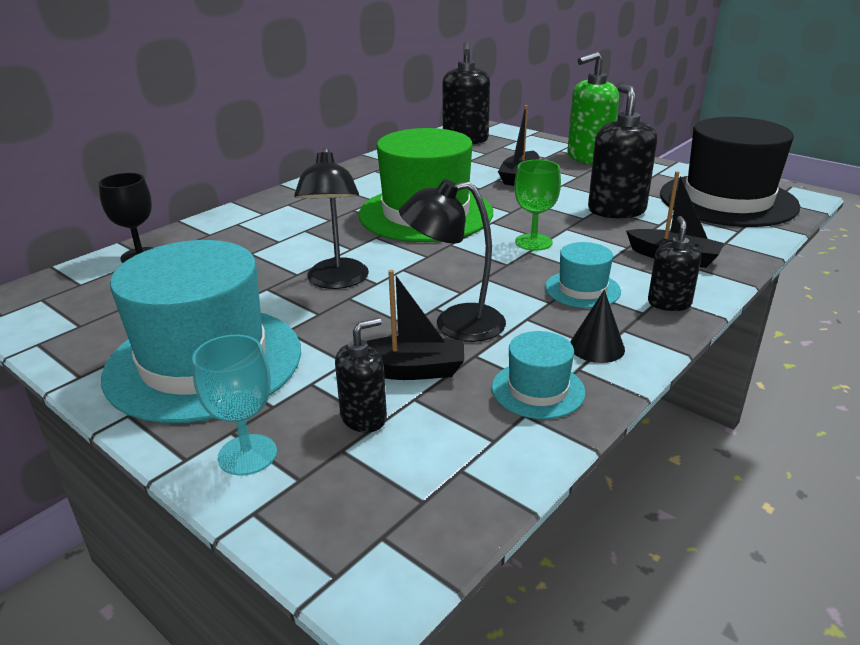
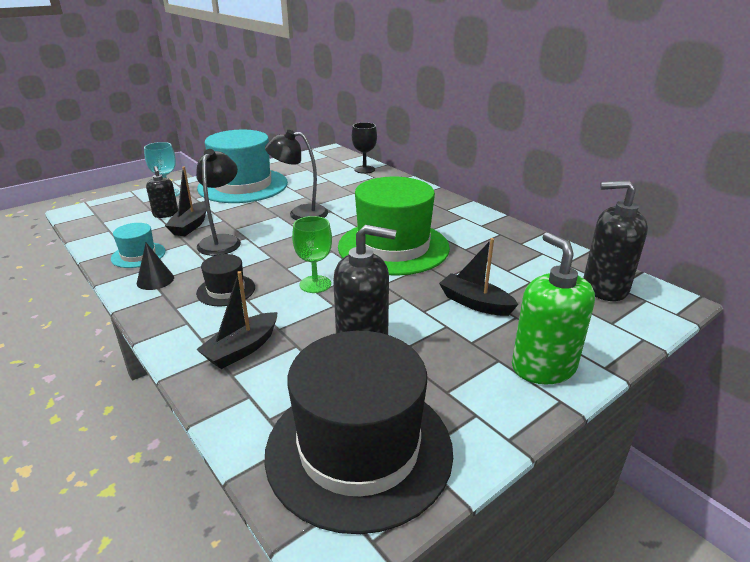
camera: 100 degrees right, 0 degrees up
turquoise hat [545,242,621,308] -> black hat [196,254,255,306]
black soap dispenser [648,216,701,311] -> none

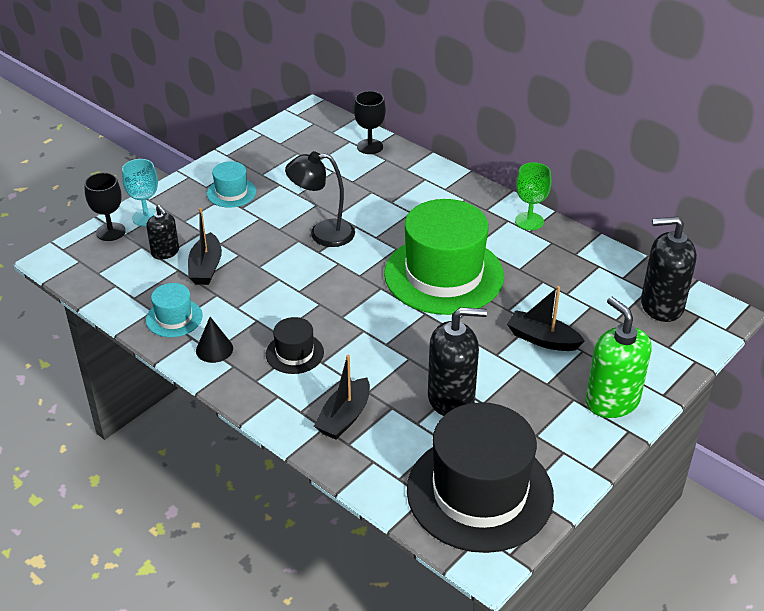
camera: 10 degrees left, 10 degrees up
black lamp [196,149,241,256] -> none
turquoise hat [197,130,288,203] -> turquoise hat [207,161,256,208], size x0.45
green goblet [292,216,332,293] -> green goblet moved to [515,162,551,230]
none -> black goblet [84,173,126,241]

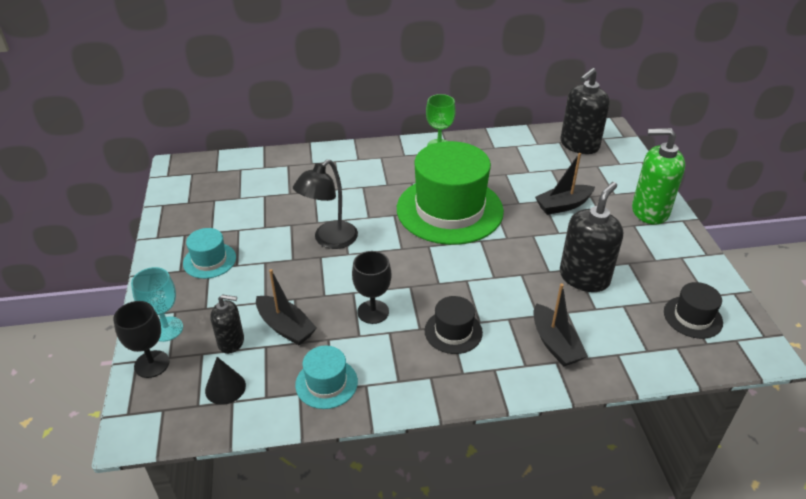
camera: 50 degrees left, 0 degrees up
black cone [196,317,233,363] -> black cone moved to [205,357,246,405]
black goblet [354,91,386,154] -> black goblet moved to [352,251,391,324]
black hat [407,402,554,553] -> black hat [664,282,723,339], size x0.45

